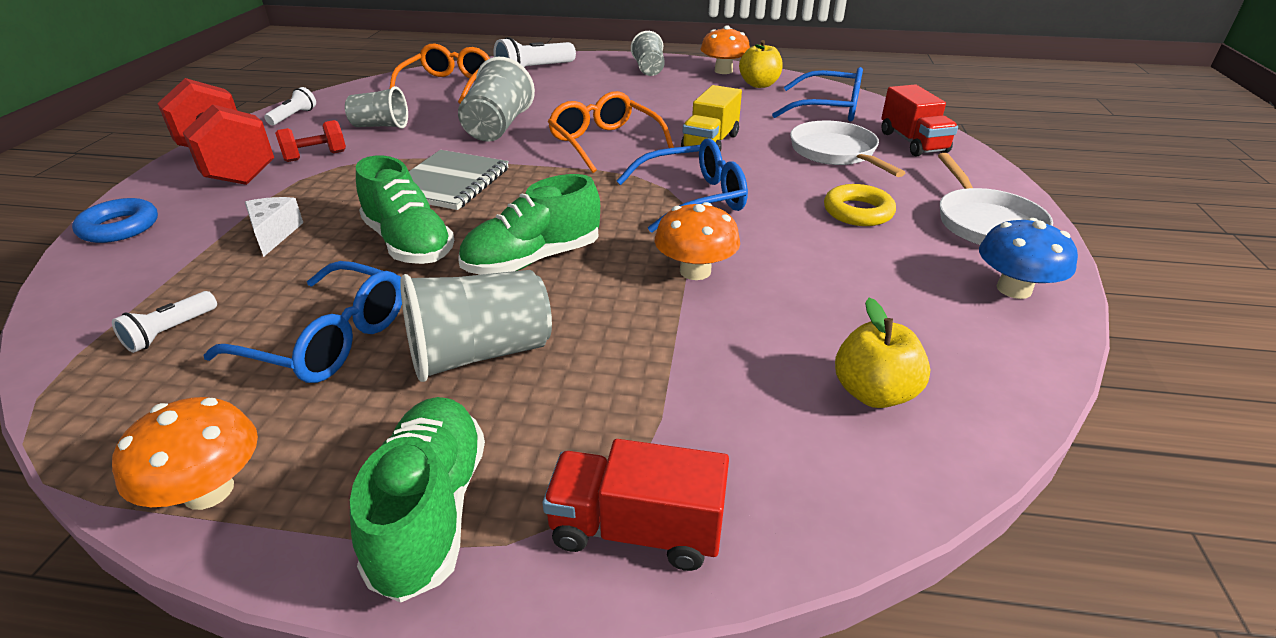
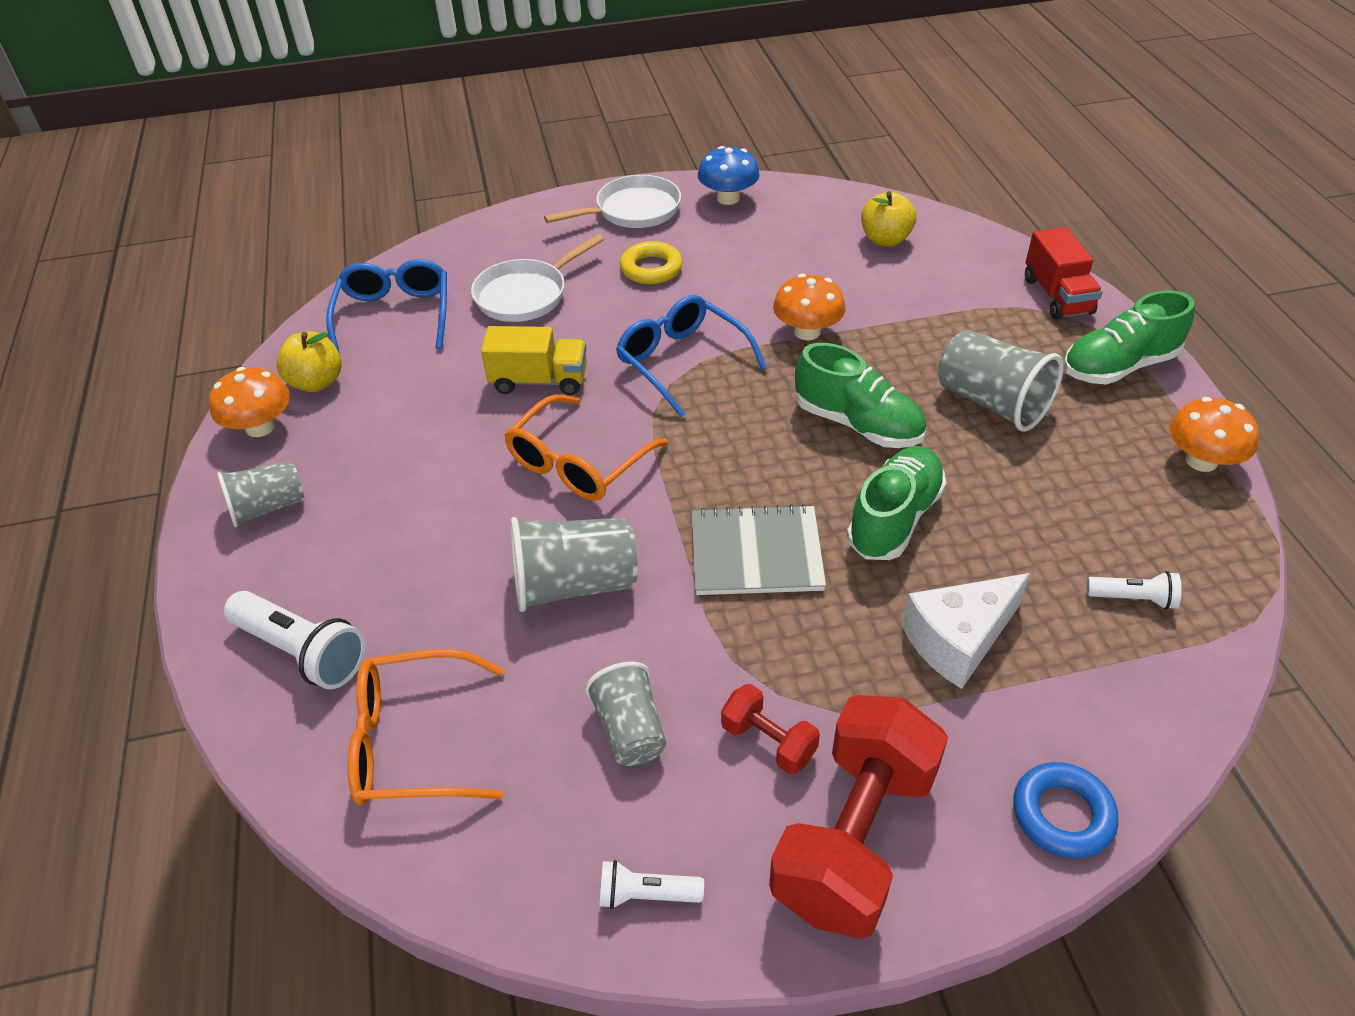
camera: 110 degrees left, 10 degrees up
blue glasses [204,261,402,383] -> none
white cheese [245,197,303,257] -> white cheese [902,573,1030,689], size x1.54
red truck [881,84,958,156] -> none

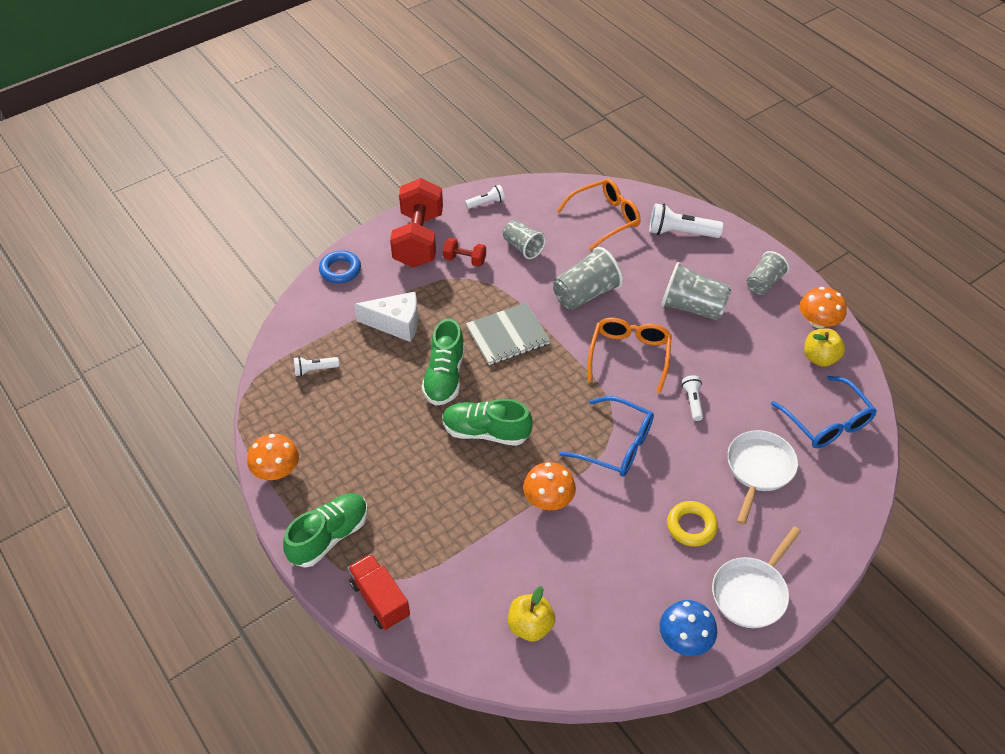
camera: 155 degrees right, 5 degrees up
yellow truck [481,326,587,395] -> white flashlight [682,375,703,421]
white cheese [902,573,1030,689] -> white cheese turned 60 degrees clockwise [354,292,418,342]
grey cup [938,330,1064,432] -> grey cup moved to [661,262,731,320]

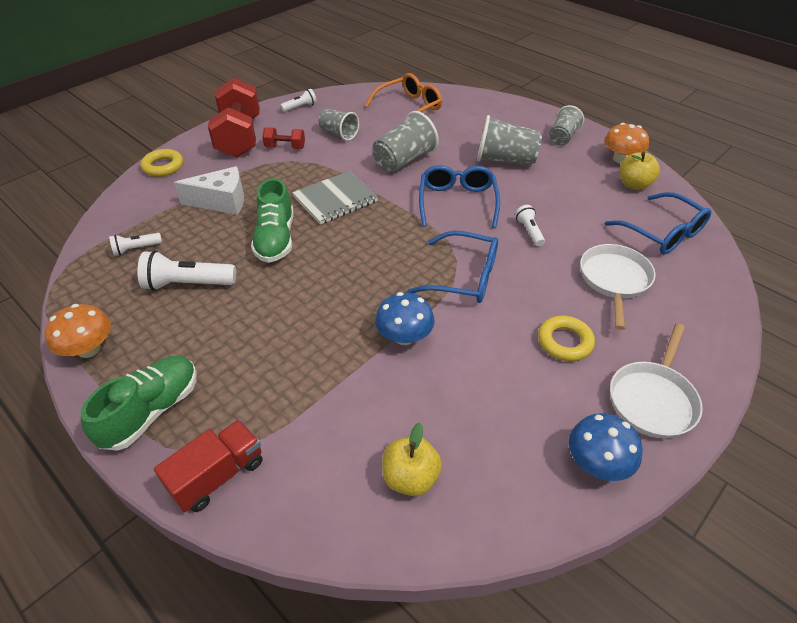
camera: 10 degrees left, 5 degrees down
blue ring [319,250,361,283] -> yellow ring [141,149,183,177]
red truck [348,554,410,630] -> red truck turned 90 degrees clockwise [154,419,262,512]
green shoe [442,399,533,446] -> none
orange mushroom [523,462,576,510] -> blue mushroom [375,292,435,345]
orange glasses [588,317,672,393] -> blue glasses [419,165,500,228]
white flashlight [649,203,723,238] -> white flashlight moved to [137,250,236,291]

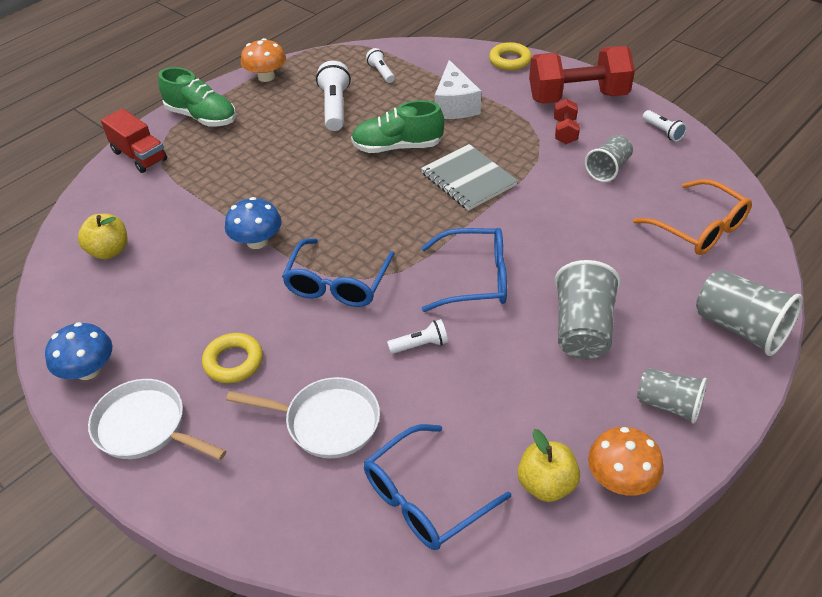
camera: 90 degrees right, 0 degrees up
grey cup [373,111,439,173] -> grey cup moved to [696,269,803,356]

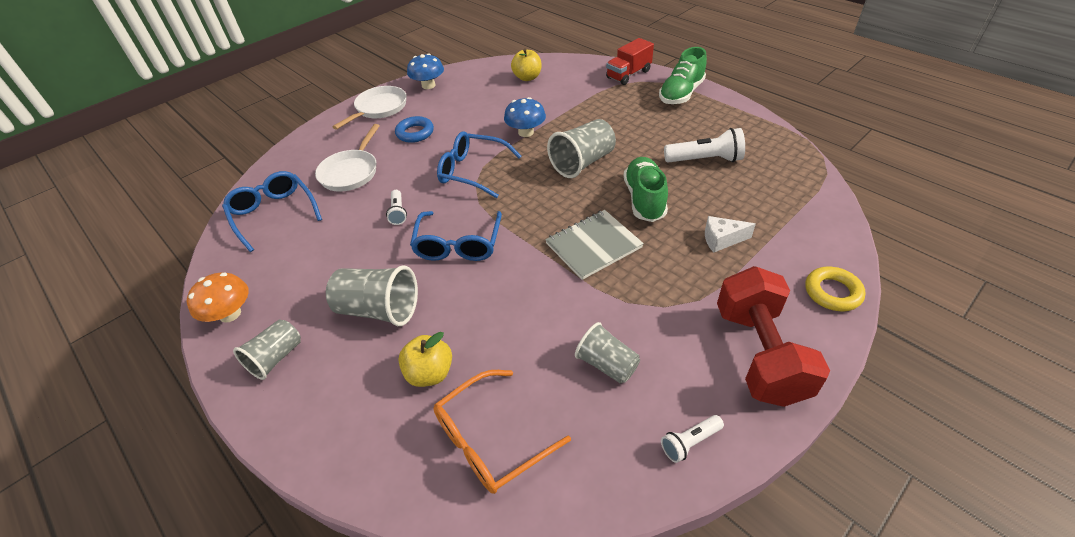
camera: 95 degrees right, 0 degrees up
yellow ring [202,333,263,383] -> blue ring [395,116,434,143]
orange mushroom [241,38,286,82] -> none
white flashlight [366,48,395,83] -> none
white cheese [435,60,481,119] -> white cheese [705,216,756,253], size x0.65
yellow apple [518,429,580,502] -> yellow apple moved to [398,332,452,387]
red dumbbell [554,99,580,144] -> none
grey cup [696,269,803,356] -> grey cup moved to [547,119,616,178]

